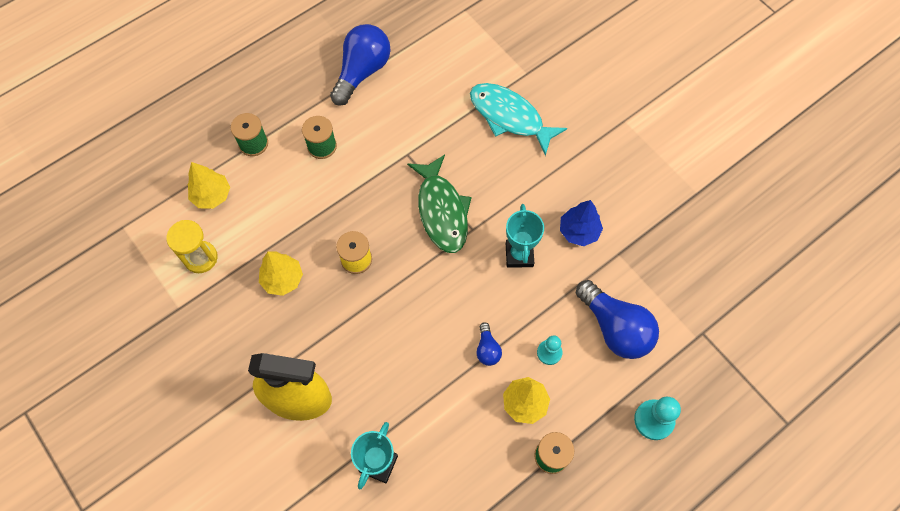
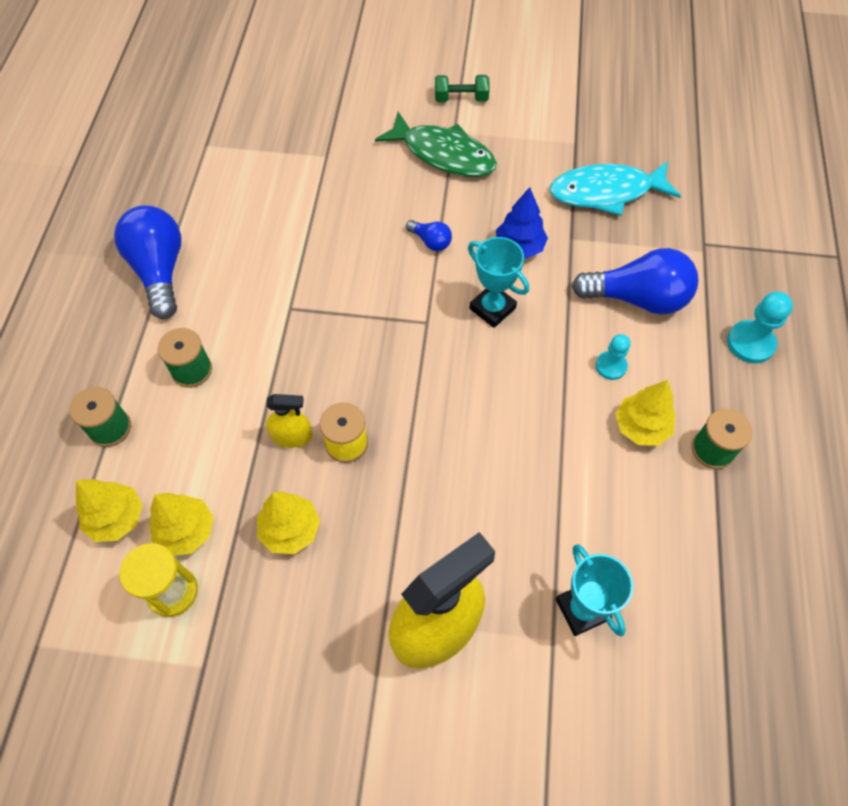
camera: 45 degrees left, 5 degrees down
green fish [407,155,472,253] -> green fish moved to [375,112,497,177]
turquoise fish [470,83,567,156] -> turquoise fish moved to [550,161,681,216]
blue light bulb [476,322,502,366] -> blue light bulb moved to [406,220,452,251]
none -> yellow tree [149,493,213,556]
none -> yellow spray bottle [266,394,312,448]
none -> green dumbbell [435,75,489,102]

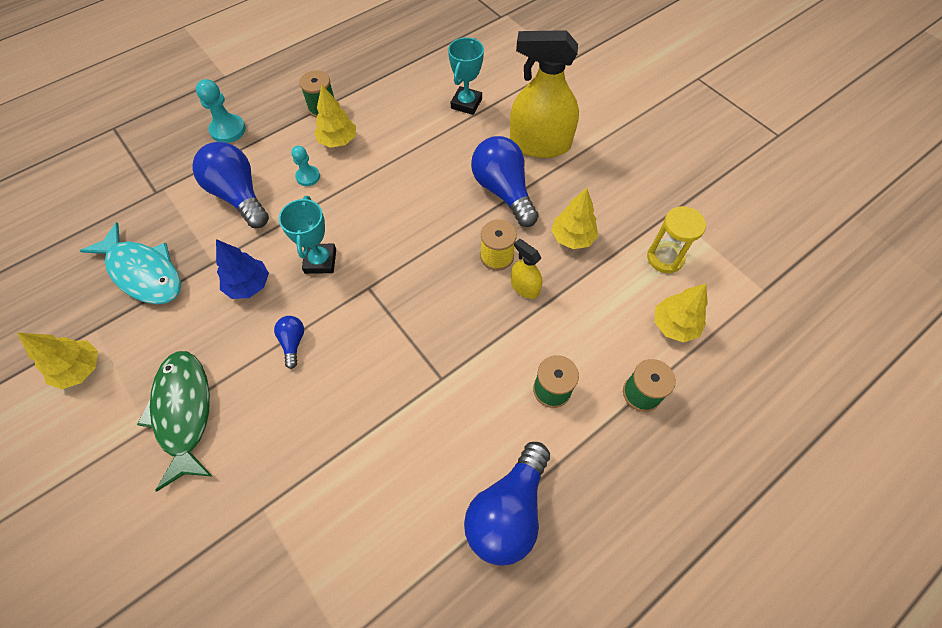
camera: 135 degrees left, 0 degrees up
yellow tree [149,493,213,556] -> yellow tree moved to [18,333,98,390]
green dumbbell [435,75,489,102] -> none
none -> blue light bulb [471,136,539,227]

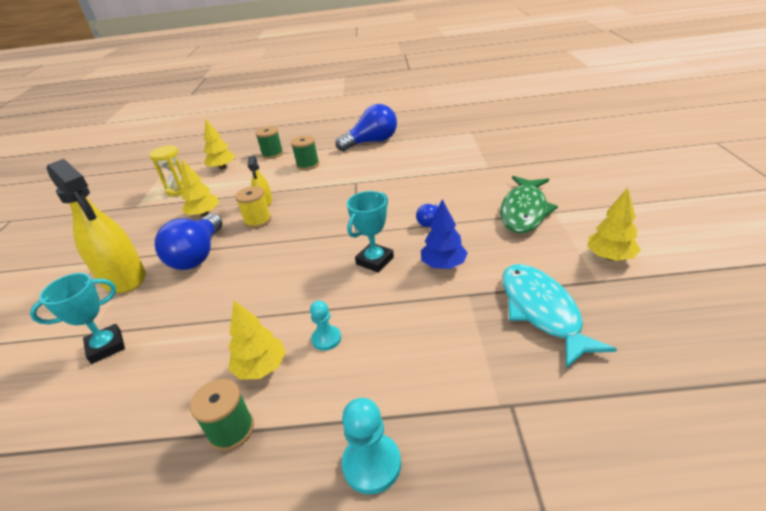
camera: 140 degrees left, 25 degrees down
blue light bulb [192,142,269,228] -> none

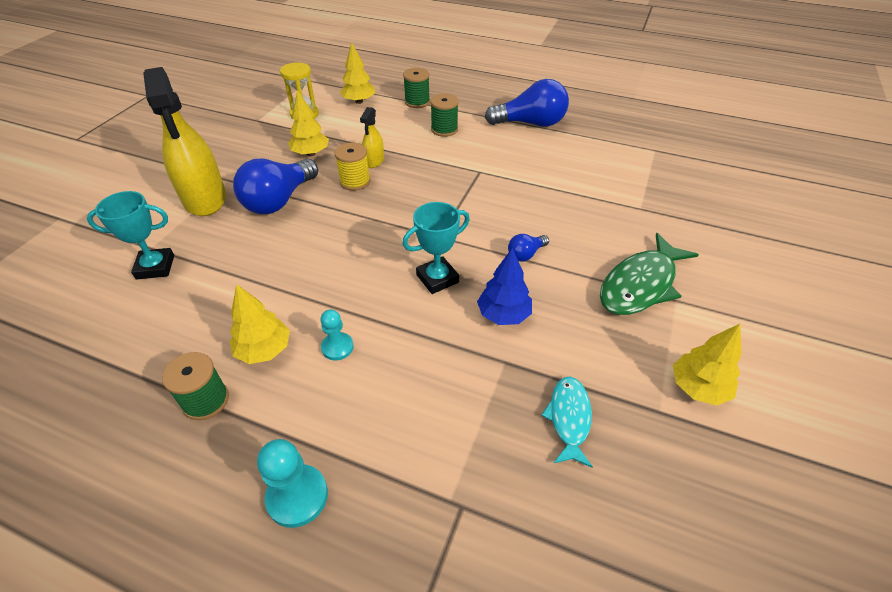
camera: 20 degrees right, 10 degrees up
turquoise fish [502,264,617,369] -> turquoise fish [541,377,593,468], size x0.60

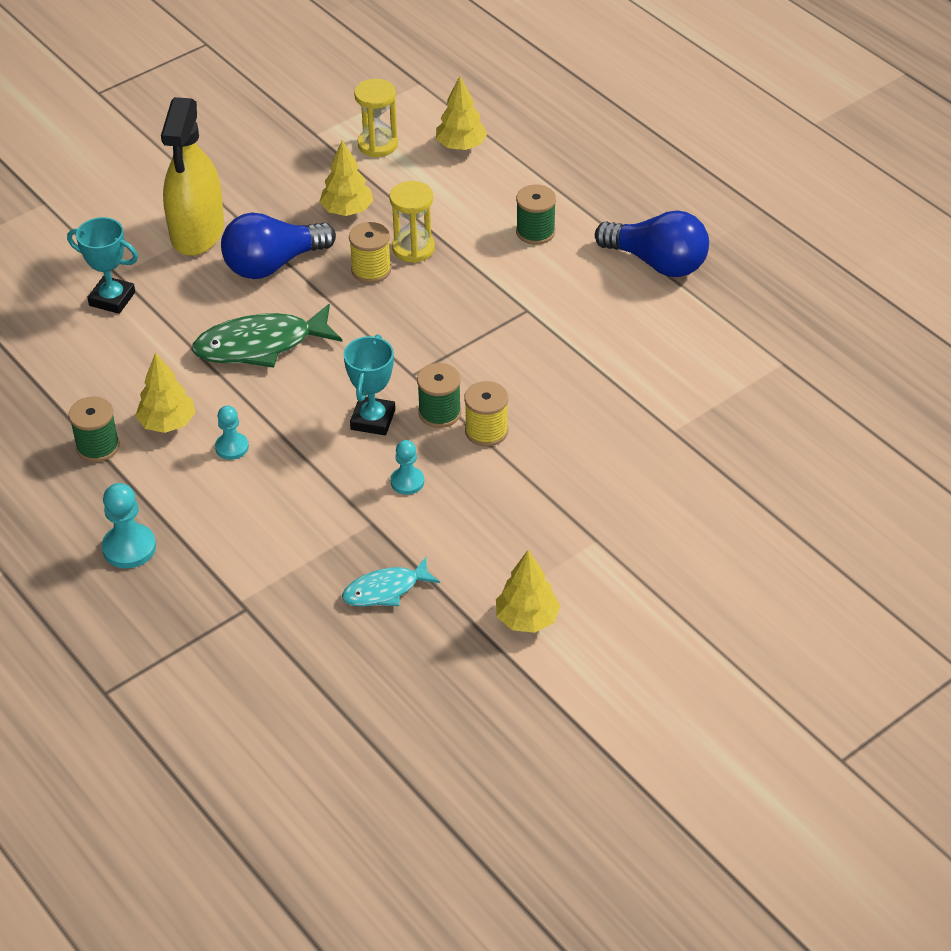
camera: 30 degrees right, 0 degrees up
yellow spray bottle [360,107,384,168] -> yellow hourglass [389,181,435,263]
turquoise trophy [402,202,470,294] -> turquoise trophy turned 75 degrees counterclockwise [344,334,395,435]
green spool [403,68,430,108] -> green spool moved to [417,363,461,428]
blue tree [477,248,532,325] -> turquoise pawn [390,440,424,495]
blue light bulb [508,234,549,262] -> yellow spool [464,381,508,446]
turquoise fish [541,377,593,468] -> turquoise fish turned 150 degrees counterclockwise [342,557,440,607]
green fish [600,233,699,315] -> green fish moved to [192,304,342,368]

